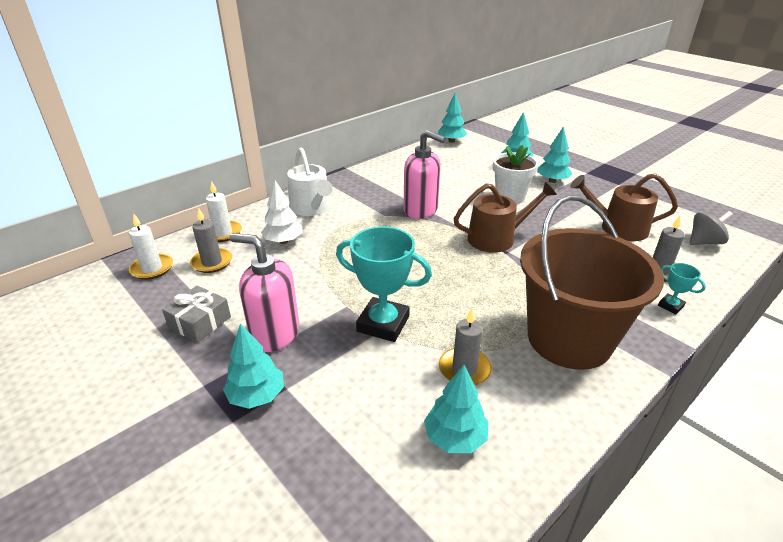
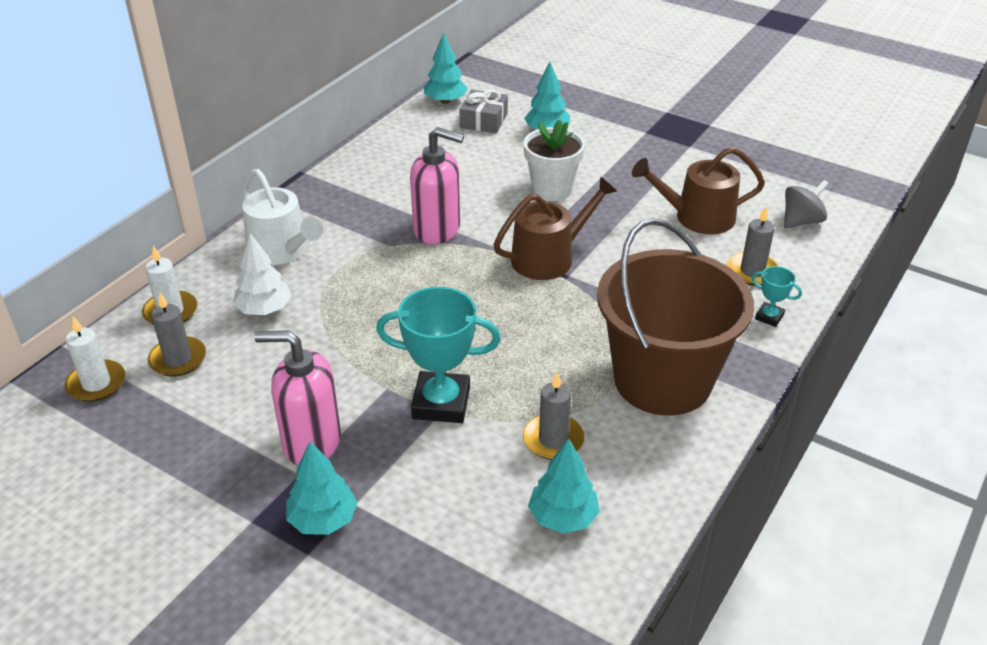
camera: 15 degrees left, 5 degrees up
grey gift [162,286,231,343] -> grey gift moved to [459,90,508,133]
turquoise tree [537,126,572,183] -> none

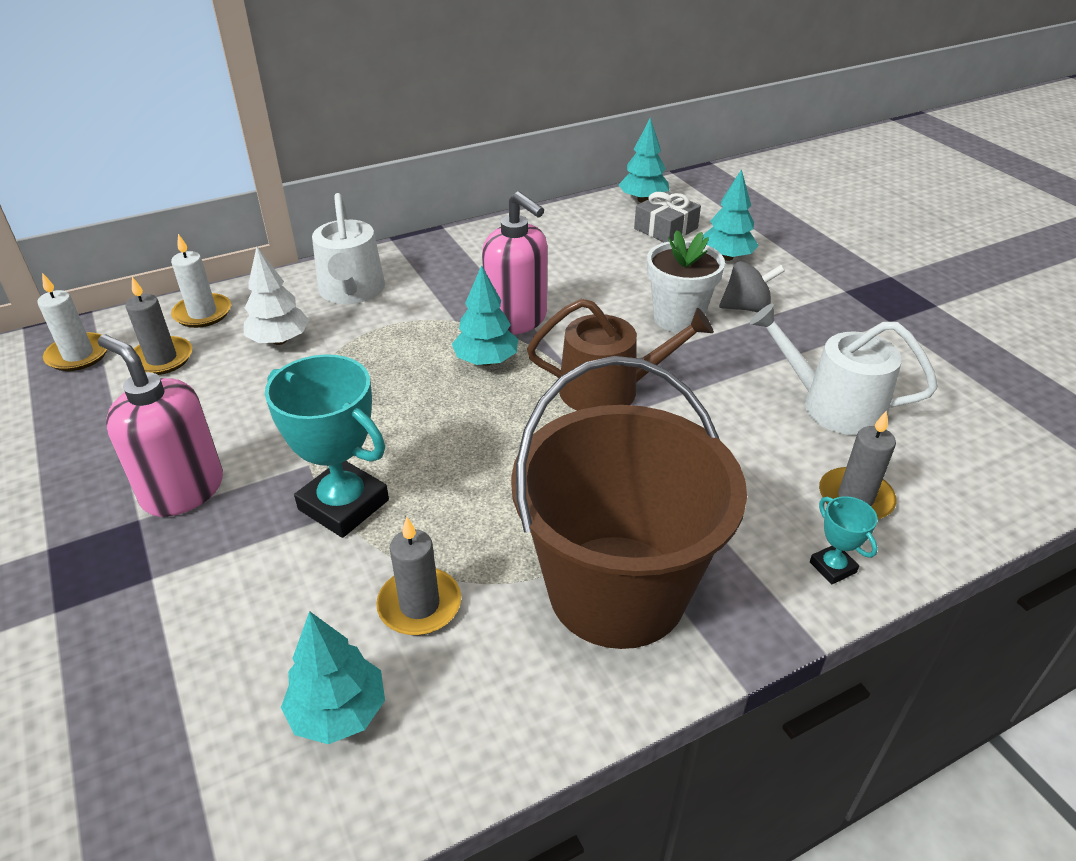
camera: 30 degrees right, 0 degrees up
turquoise tree [286,441,358,535] -> turquoise tree moved to [452,265,518,366]
brown watering can [632,147,765,234] -> white watering can [750,303,938,436]
grey spinning top [784,180,829,228] -> grey spinning top moved to [719,261,785,312]

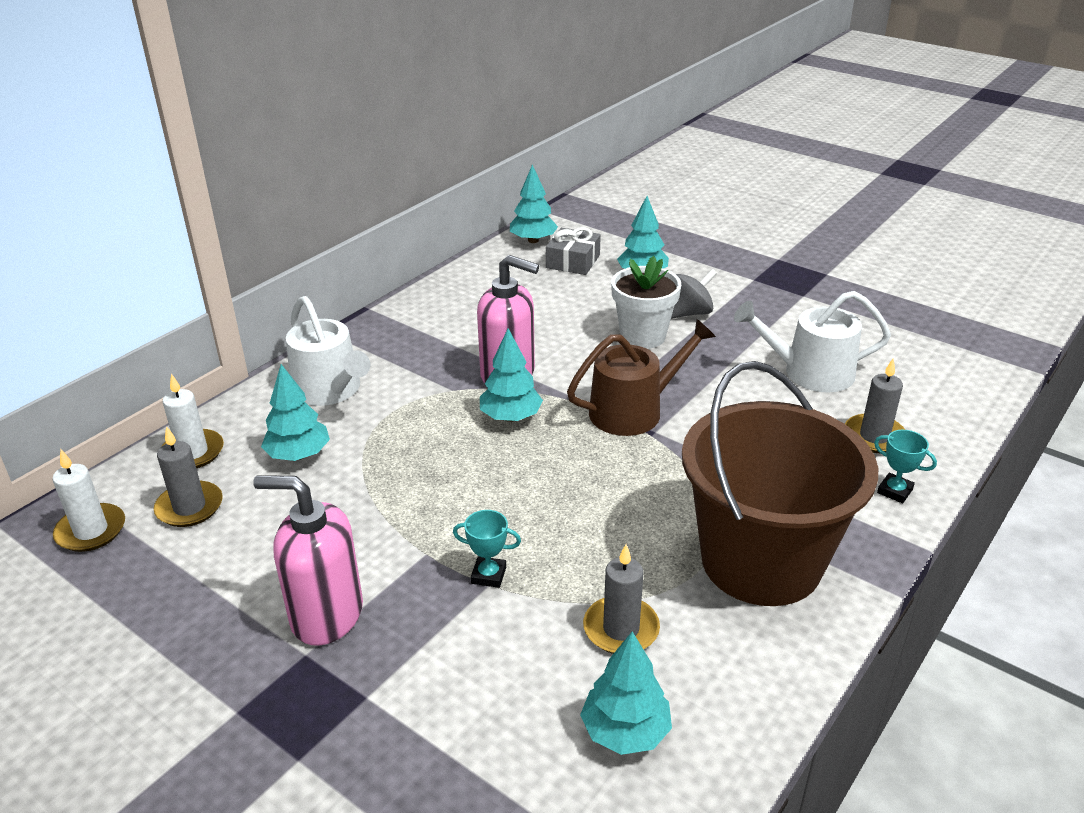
camera: 25 degrees left, 5 degrees down
white tree [244,246,309,345] -> turquoise tree [261,364,330,461]
turquoise trophy [265,354,389,538] -> turquoise trophy [453,510,521,588], size x0.47

